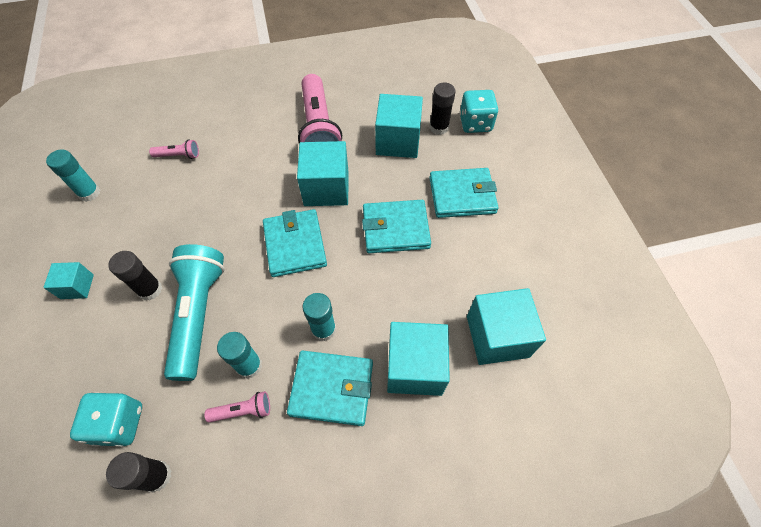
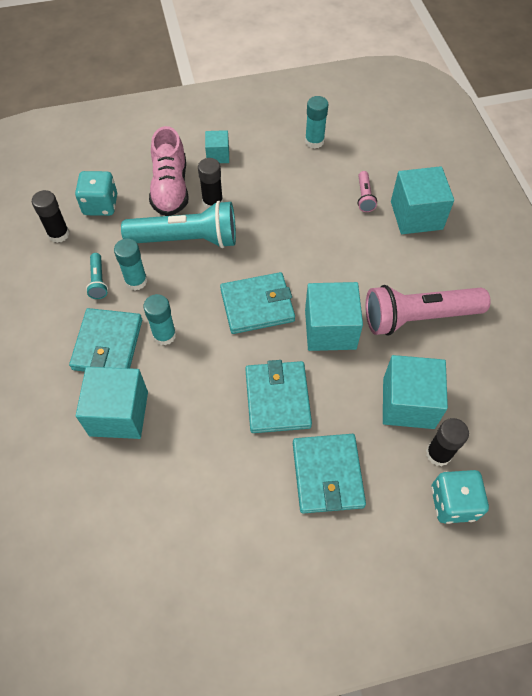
camera: 90 degrees right, 0 degrees up
pink flashlight [204,391,270,423] -> turquoise flashlight [86,253,108,299]
turquoise cube [467,288,546,365] -> turquoise cube moved to [391,166,454,234]
none -> pink shoe [149,126,189,216]

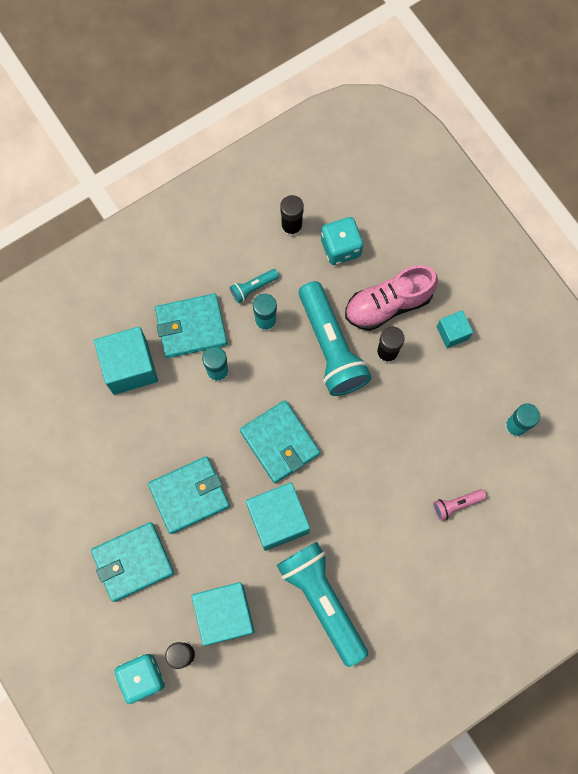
camera: 70 degrees right, 15 degrees up
pink flashlight [365,285,491,335] -> turquoise flashlight [277,542,368,667]
turquoise cube [391,166,454,234] -> none

